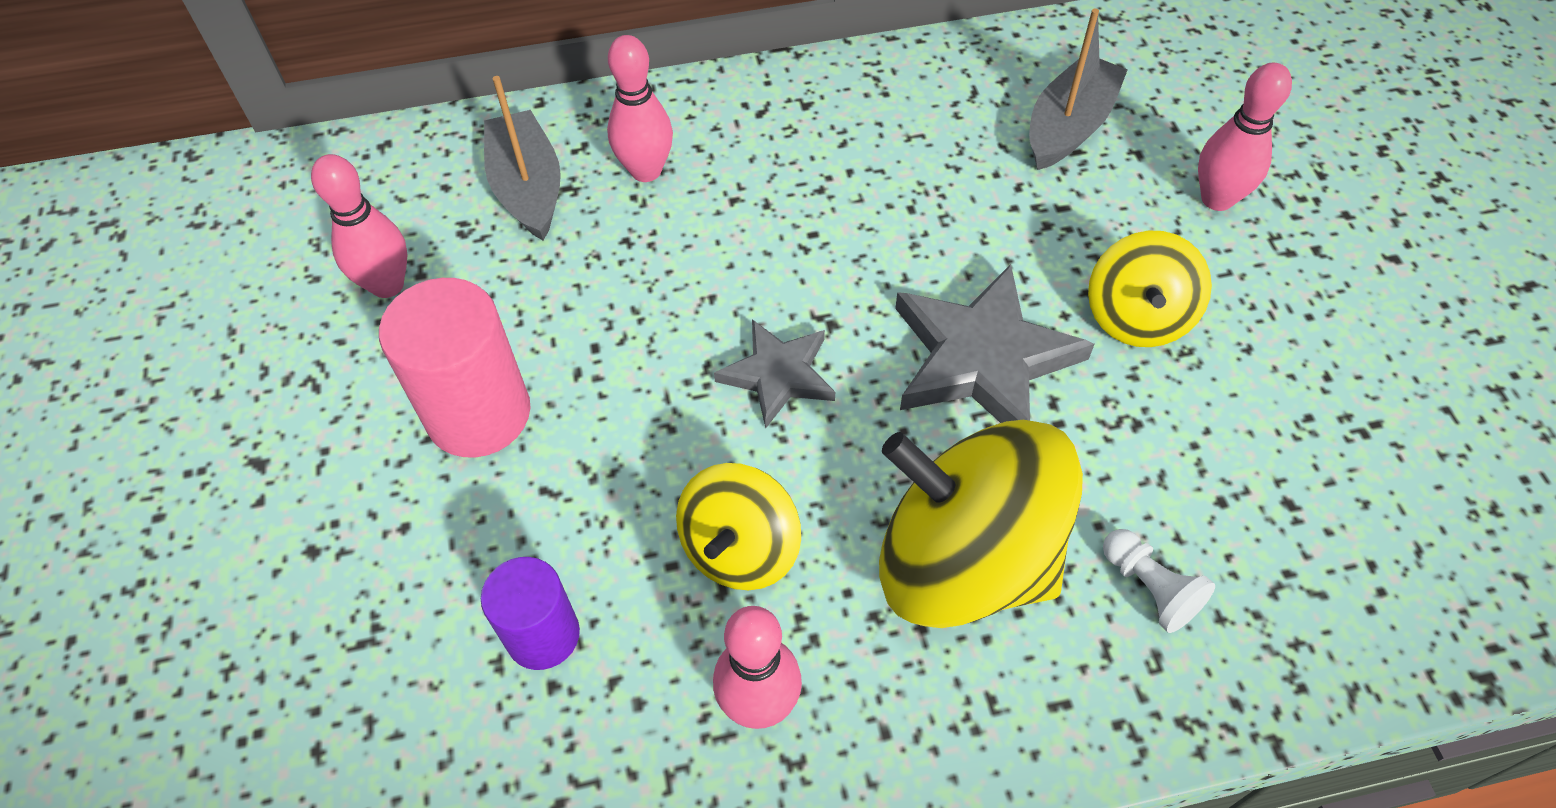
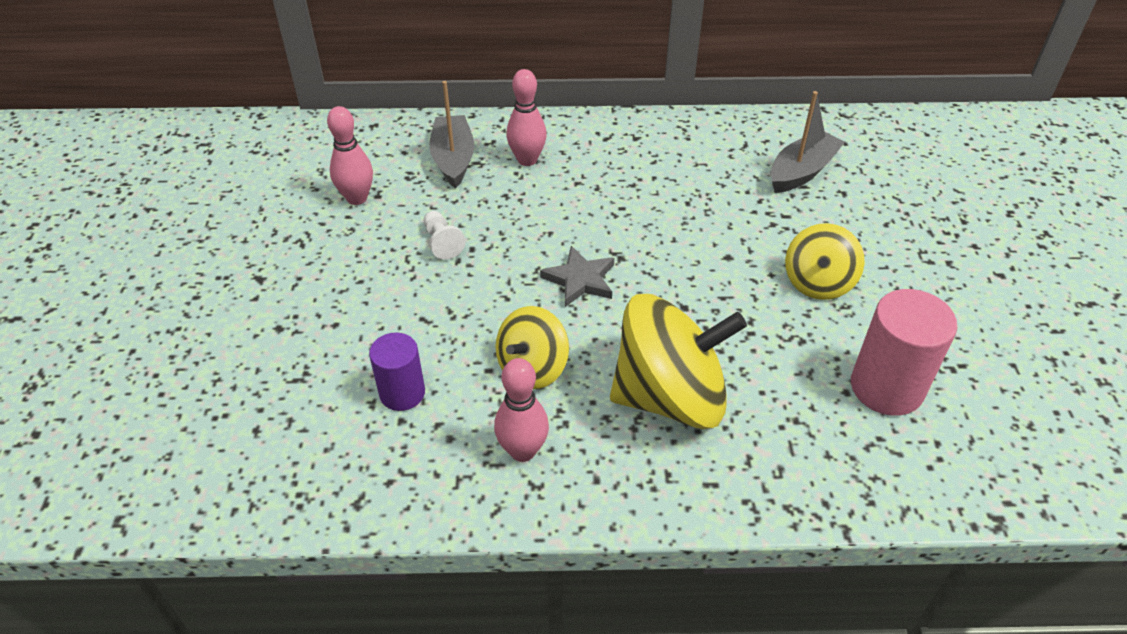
camera: 10 degrees right, 10 degrees down
pink cylinder [379,278,531,457] -> pink cylinder moved to [851,289,957,416]
yellow spinning top [879,420,1083,628] -> yellow spinning top turned 135 degrees clockwise [610,294,747,429]
grey star [895,264,1095,423] -> none
white pawn [1103,529,1215,633] -> white pawn moved to [424,211,466,260]
pink bowling pin [1198,63,1292,211] -> none

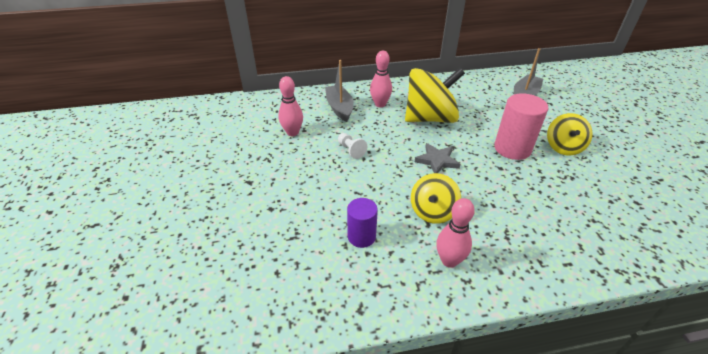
camera: 10 degrees left, 5 degrees down
yellow spinning top [610,294,747,429] -> yellow spinning top moved to [405,68,465,123]
pink cylinder [851,289,957,416] -> pink cylinder moved to [494,93,548,160]

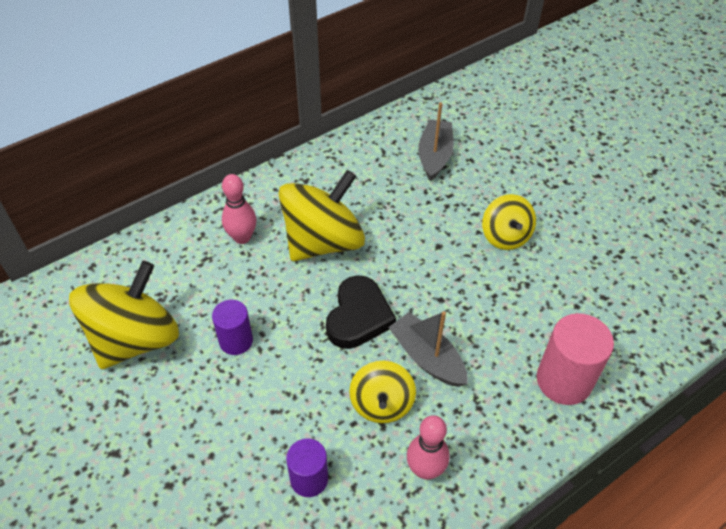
camera: 25 degrees left, 10 degrees up
pink bowling pin [278,76,303,136] -> yellow spinning top [69,261,179,369]
grey boat [325,60,354,122] -> grey boat moved to [388,311,468,387]
white pawn [338,133,367,159] -> purple cylinder [212,300,253,355]
grey star [415,143,460,173] -> black heart [326,275,396,349]
pink cylinder [494,93,548,160] -> pink cylinder moved to [537,313,614,405]

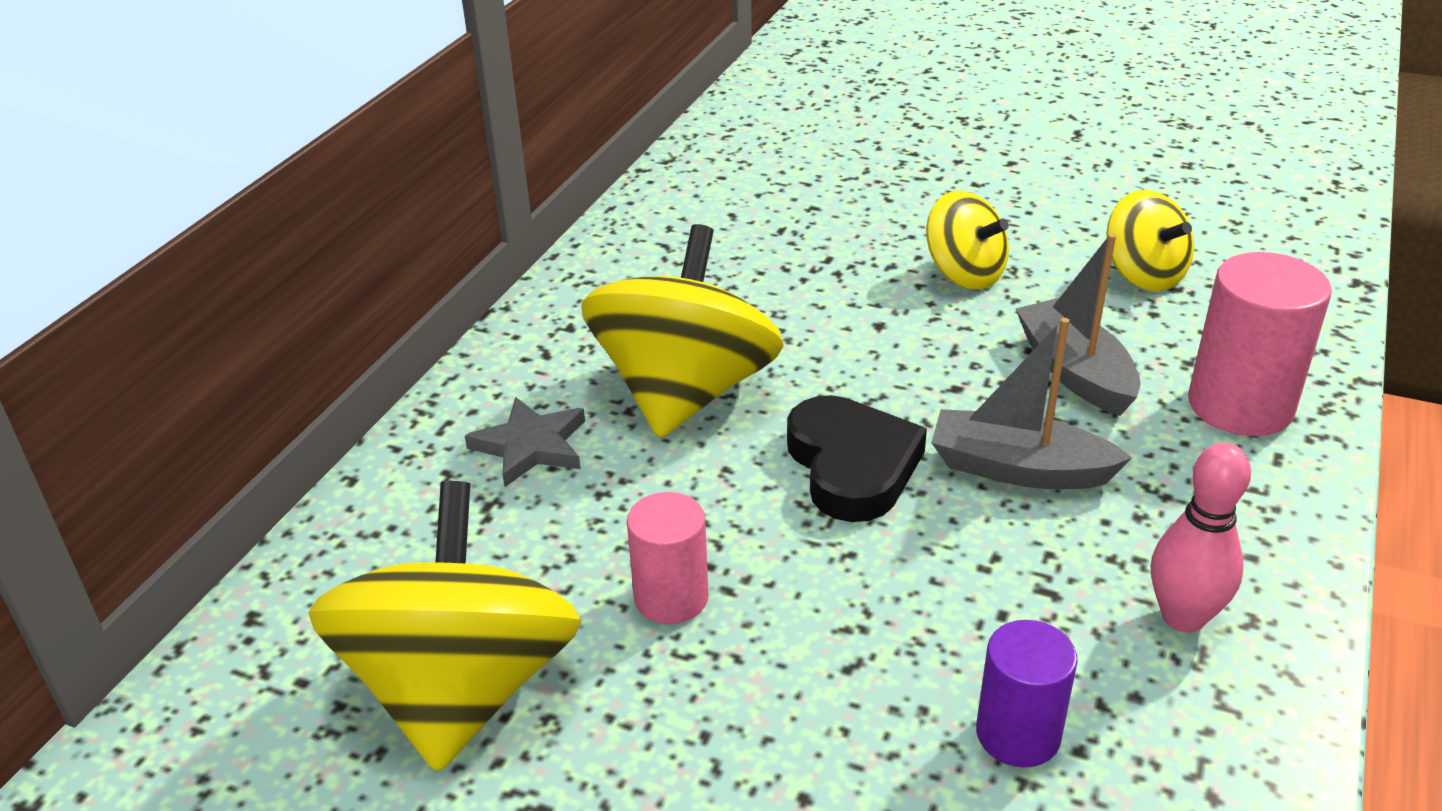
camera: 30 degrees left, 15 degrees down
purple cylinder [212,300,253,355] -> pink cylinder [627,492,709,624]
pink bowling pin [222,174,256,244] -> grey star [465,397,585,487]
yellow spinning top [349,361,416,423] -> yellow spinning top moved to [1107,190,1194,291]
grey boat [418,102,454,181] -> grey boat moved to [1016,234,1141,416]

